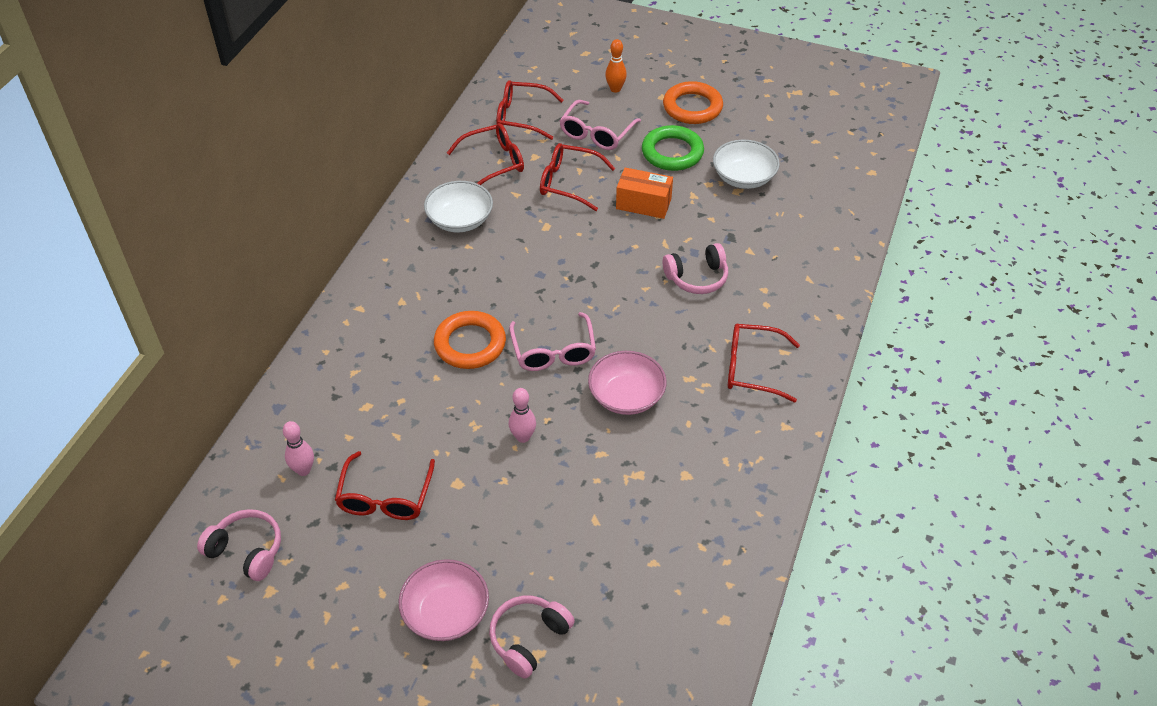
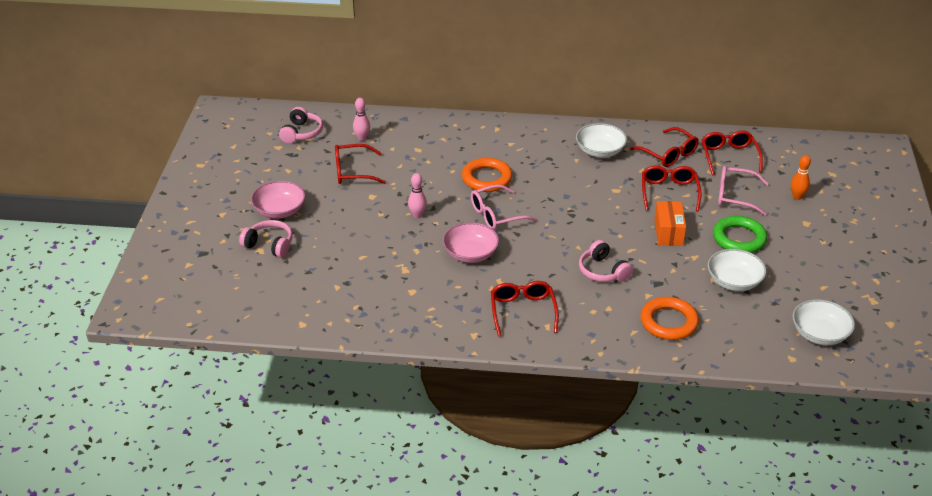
camera: 75 degrees right, 10 degrees down
orange ring [663,81,723,124] -> orange ring moved to [641,297,699,340]
none -> white bowl [792,299,855,345]

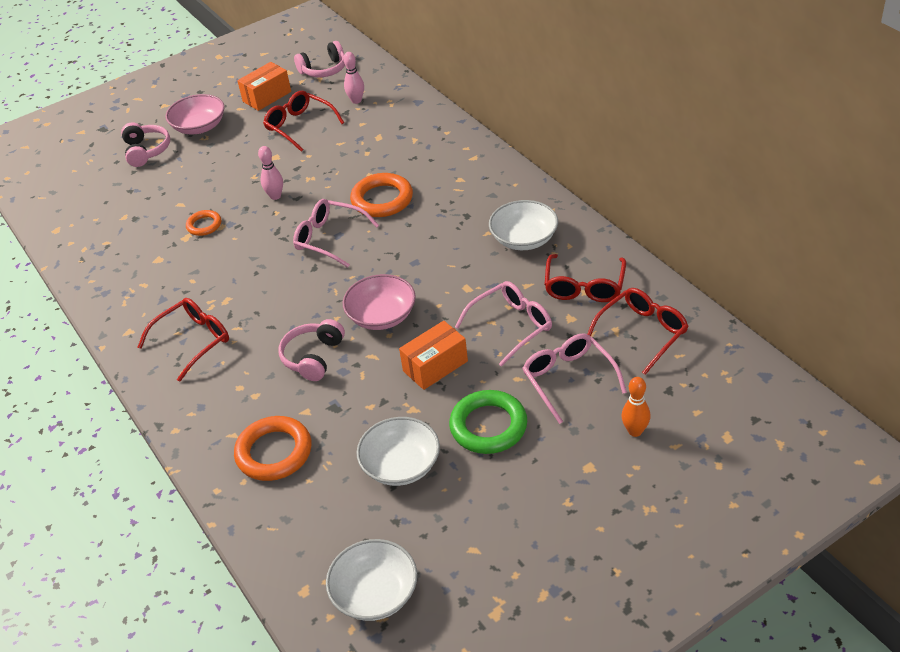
camera: 55 degrees right, 5 degrees up
pink bowl [443,222,499,263] -> pink bowl moved to [343,274,416,330]
red glasses [642,165,702,211] -> pink glasses [455,281,552,367]
none -> orange ring [186,210,221,236]
none -> orange box [237,62,291,111]

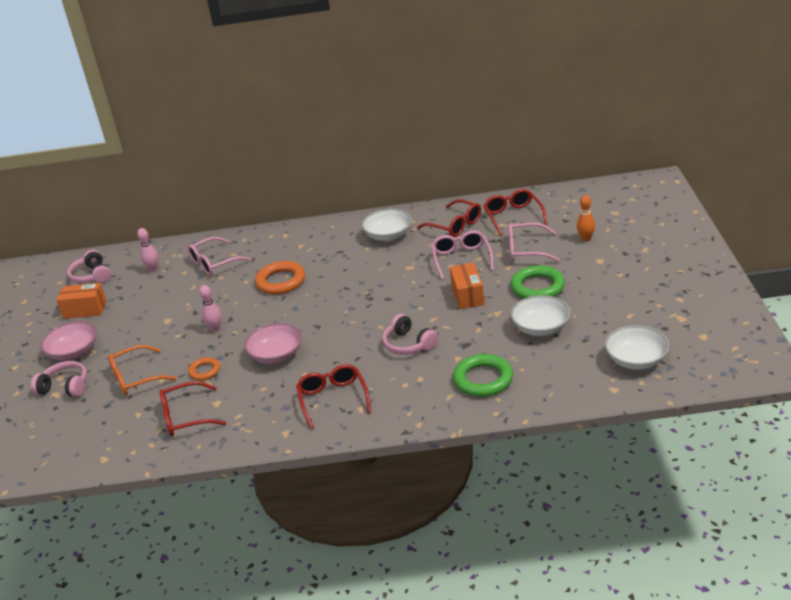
camera: 60 degrees left, 10 degrees down
orange ring [234,416,311,481] -> green ring [453,354,513,397]
orange box [237,62,291,111] -> orange box turned 75 degrees counterclockwise [56,283,107,319]
red glasses [263,91,344,152] -> red glasses moved to [159,381,227,436]
pink glasses [293,199,379,267] -> pink glasses moved to [188,237,252,275]
pink headphones [294,41,345,77] -> pink headphones turned 150 degrees clockwise [67,250,111,283]
pink bowl [343,274,416,330] -> pink bowl moved to [244,323,302,364]
none -> orange glasses [108,345,177,395]

